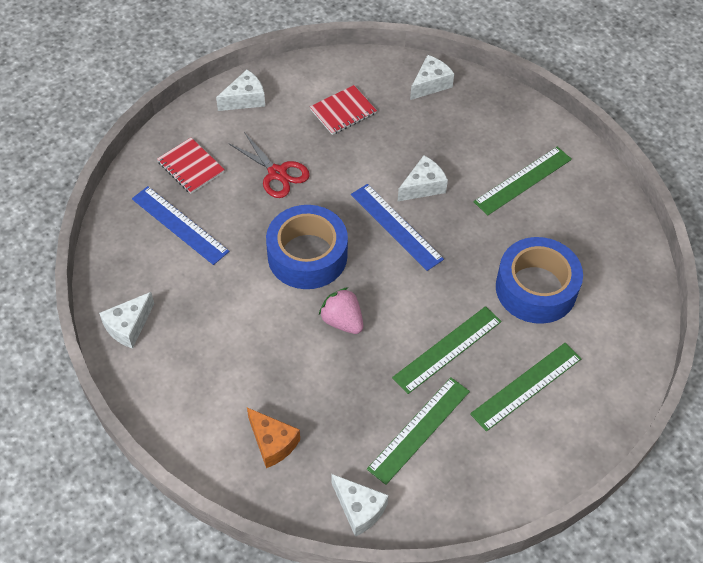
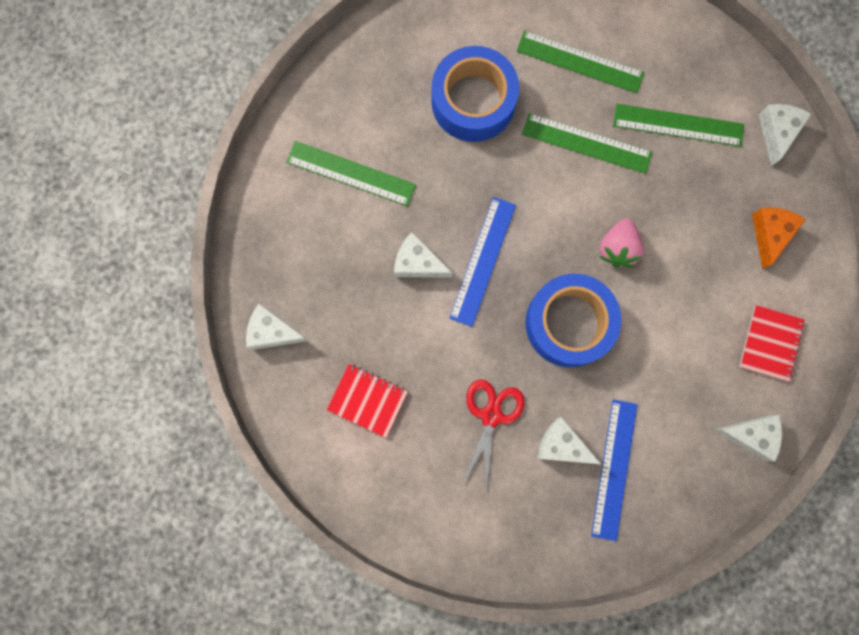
camera: 120 degrees left, 25 degrees up
red notebook [157,138,225,194] -> red notebook moved to [739,305,805,382]
white cheese [216,70,265,111] -> white cheese moved to [538,417,602,465]

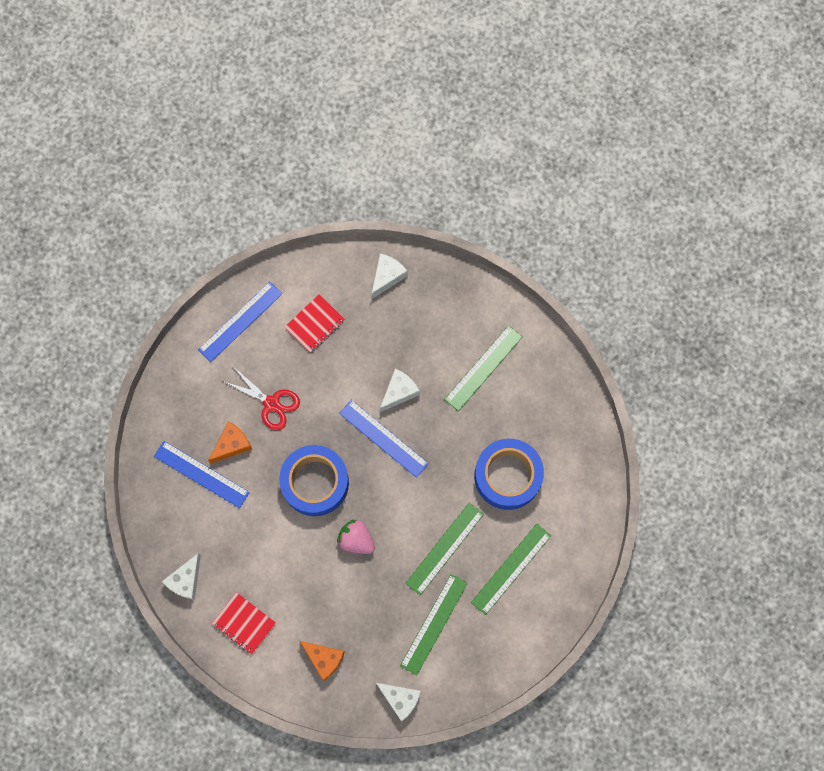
camera: 110 degrees right, 5 degrees down
white cheese [538,417,602,465] -> orange cheese [208,421,252,463]
none -> blue ruler [198,282,282,362]

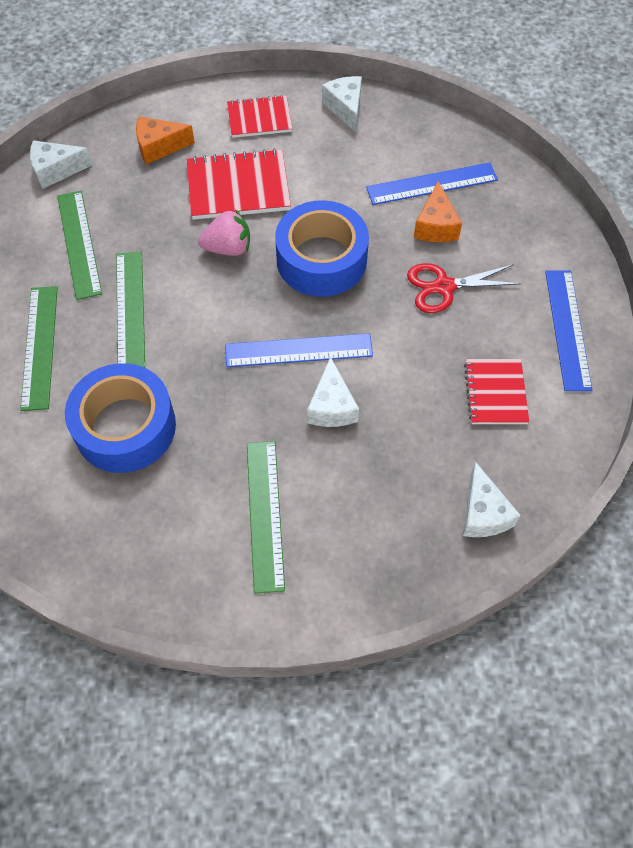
camera: 135 degrees right, 15 degrees down
none -> red notebook [187,149,291,220]

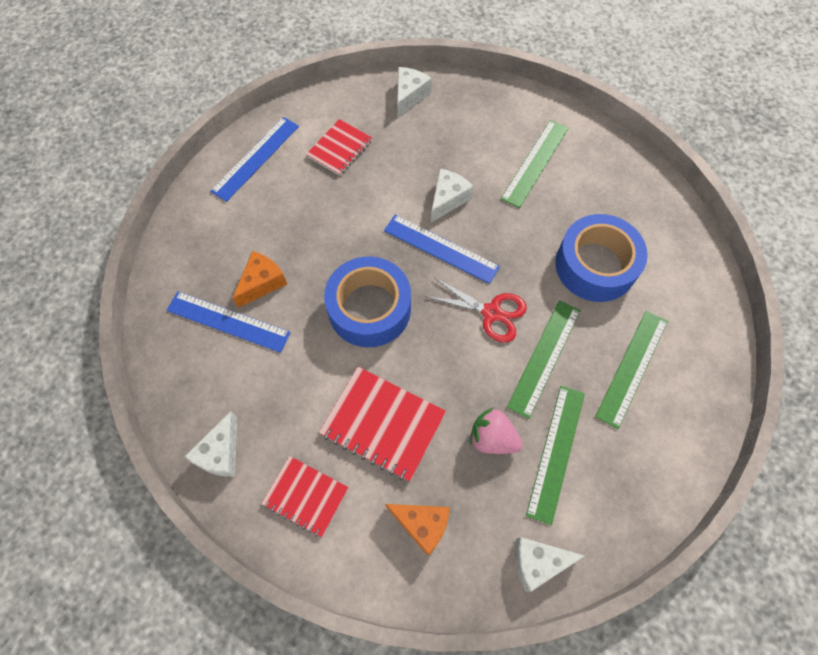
camera: 145 degrees left, 5 degrees up
white cheese [30,140,92,189] -> white cheese turned 150 degrees clockwise [515,537,585,592]
pink strawberry [198,209,250,256] -> pink strawberry moved to [470,407,523,454]
red scissors [407,263,522,313] -> red scissors moved to [425,277,527,343]

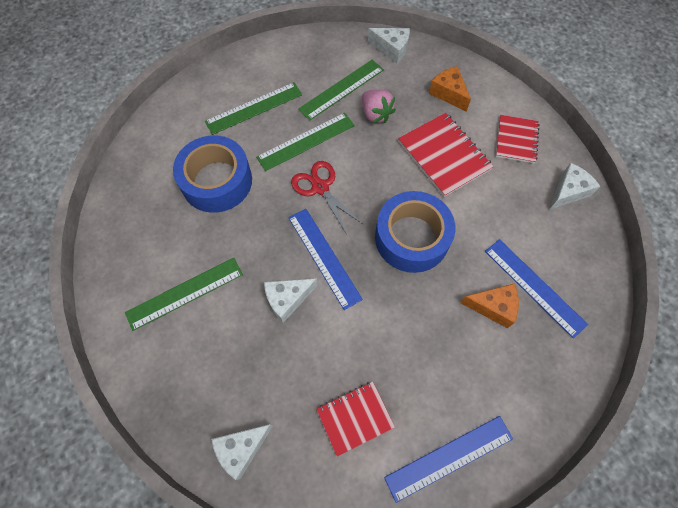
camera: 150 degrees left, 0 degrees up
orange cheese [232,251,287,308] -> orange cheese turned 150 degrees counterclockwise [460,283,519,328]
red notebook [261,456,349,537] -> red notebook turned 45 degrees clockwise [496,115,540,163]

